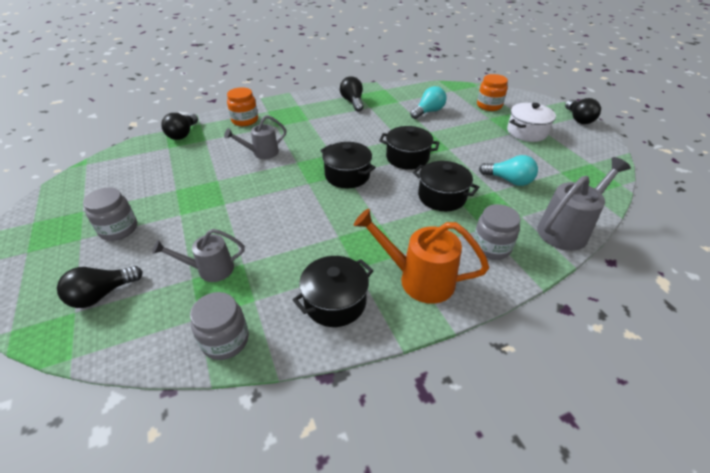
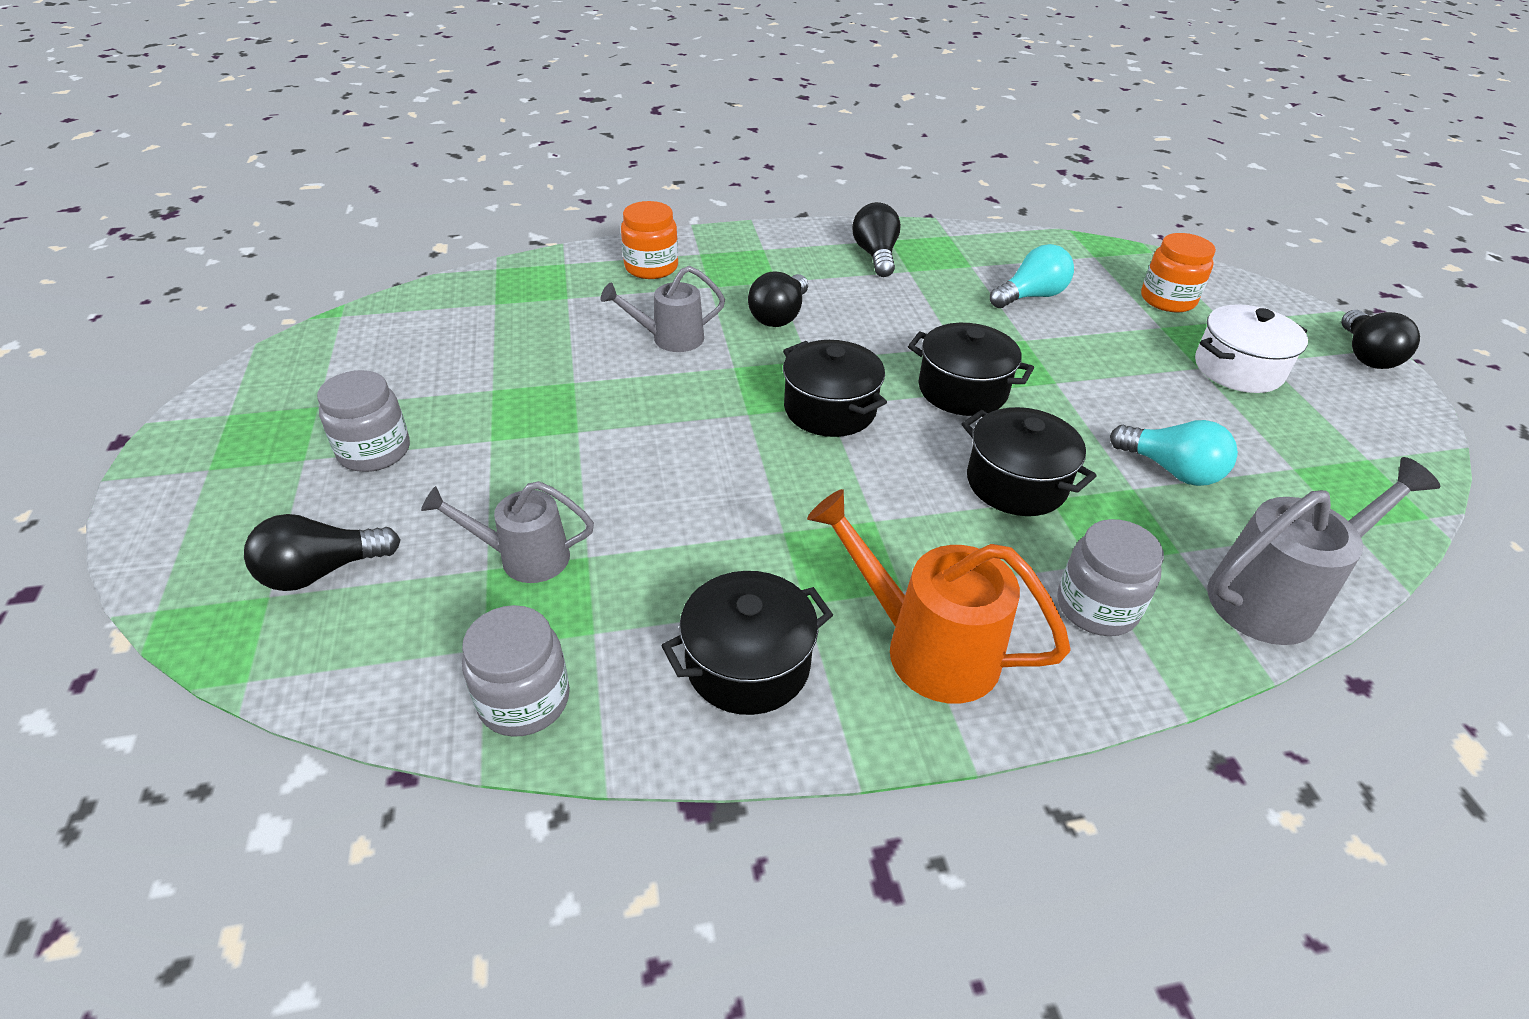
camera: 10 degrees right, 0 degrees up
black light bulb [161,113,198,140] -> black light bulb moved to [748,271,808,327]

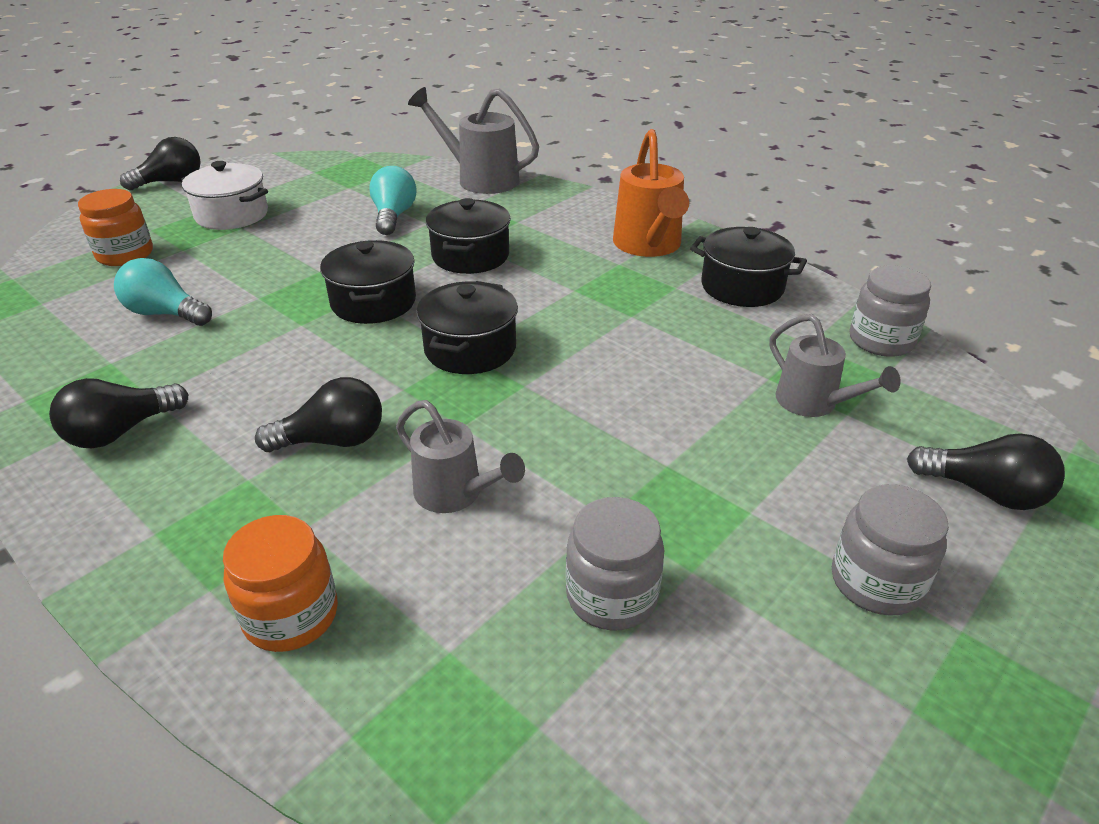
camera: 125 degrees left, 5 degrees down
grey jar [1057,519,1164,636] -> grey jar moved to [566,497,664,631]

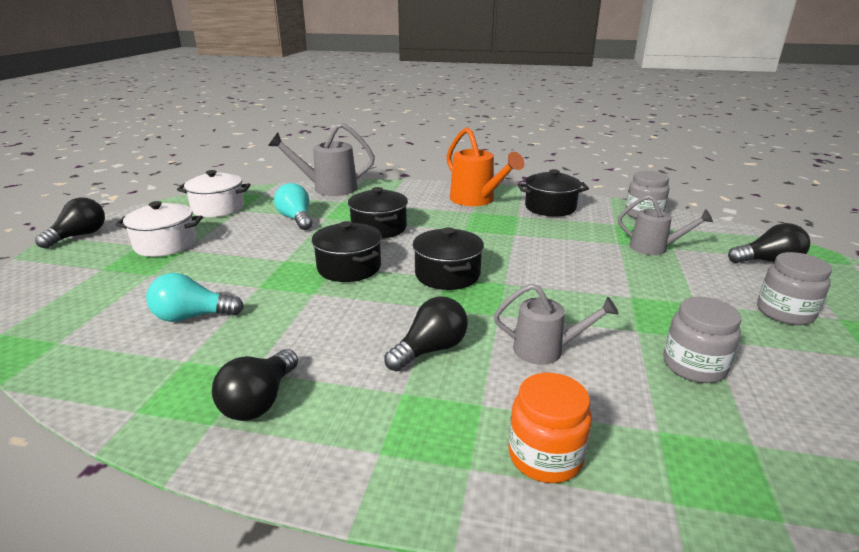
camera: 30 degrees left, 10 degrees down
orange jar [78,189,153,266] -> none
none -> white pot [177,170,251,217]

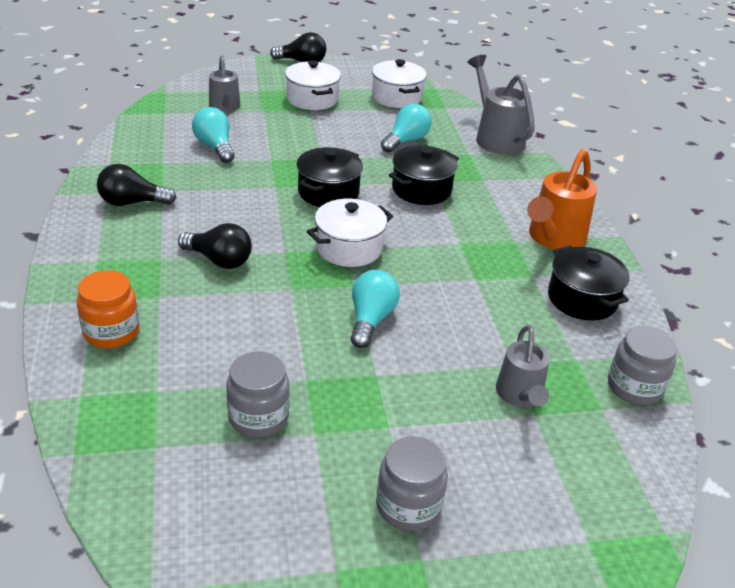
camera: 65 degrees right, 10 degrees up
black pot [413,227,484,290] -> white pot [307,199,393,267]
grey watering can [494,284,619,365] -> grey watering can moved to [209,55,240,112]
black light bulb [728,223,810,263] -> none
none -> turquoise light bulb [351,270,400,348]

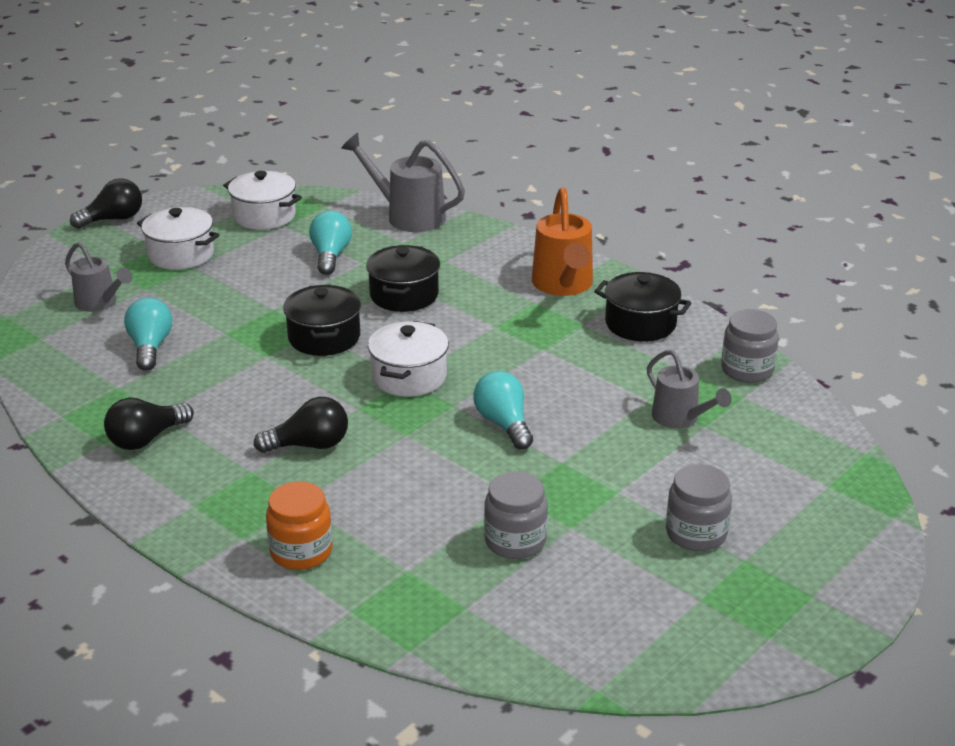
camera: 35 degrees left, 5 degrees down
turquoise light bulb [192,107,235,163] -> turquoise light bulb turned 60 degrees clockwise [124,297,172,371]

